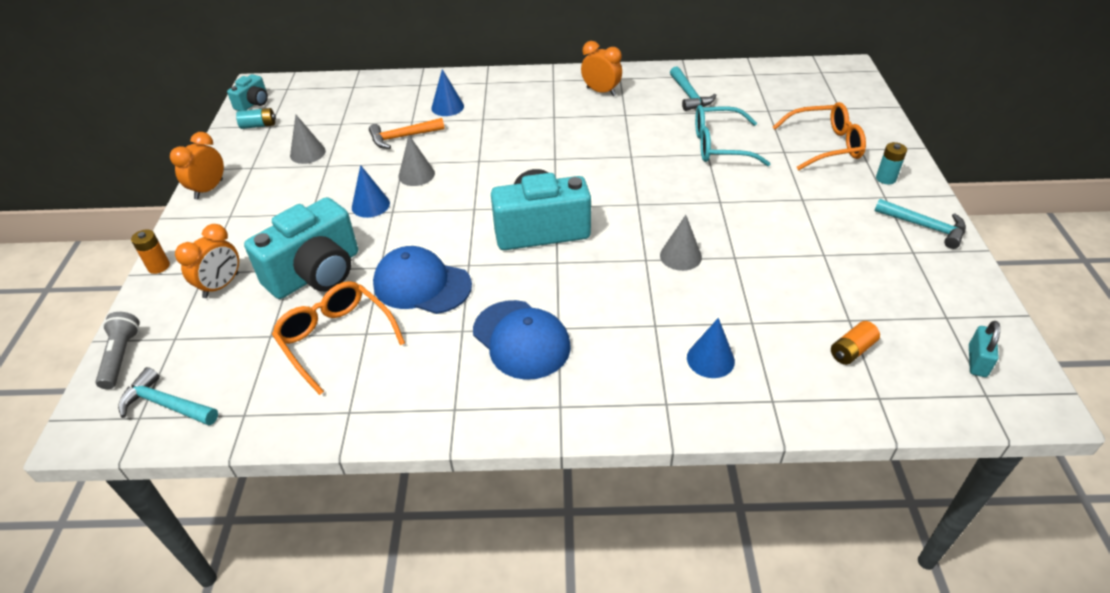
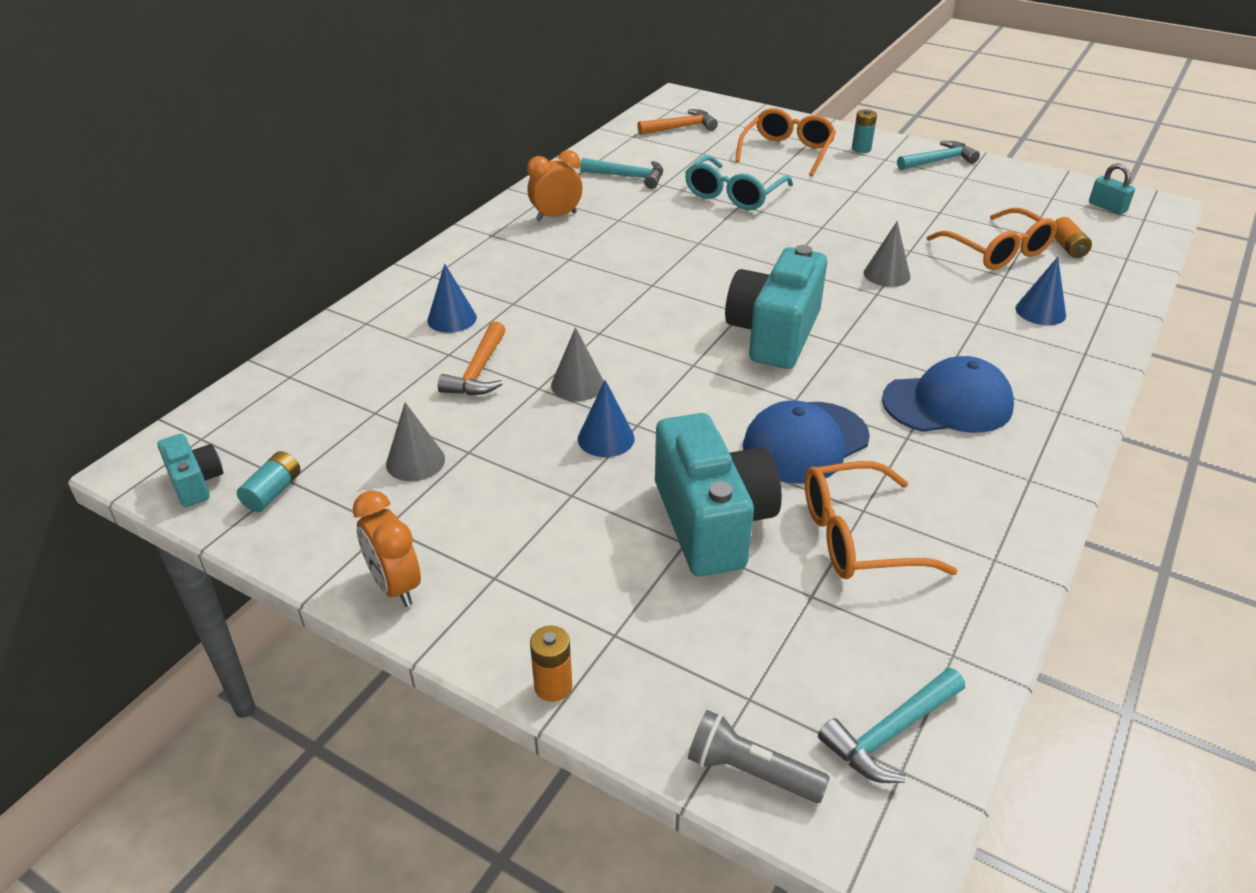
camera: 60 degrees left, 5 degrees down
orange clock [175,224,239,298] -> none
none -> orange hammer [637,109,718,135]
none -> orange glasses [927,208,1057,270]

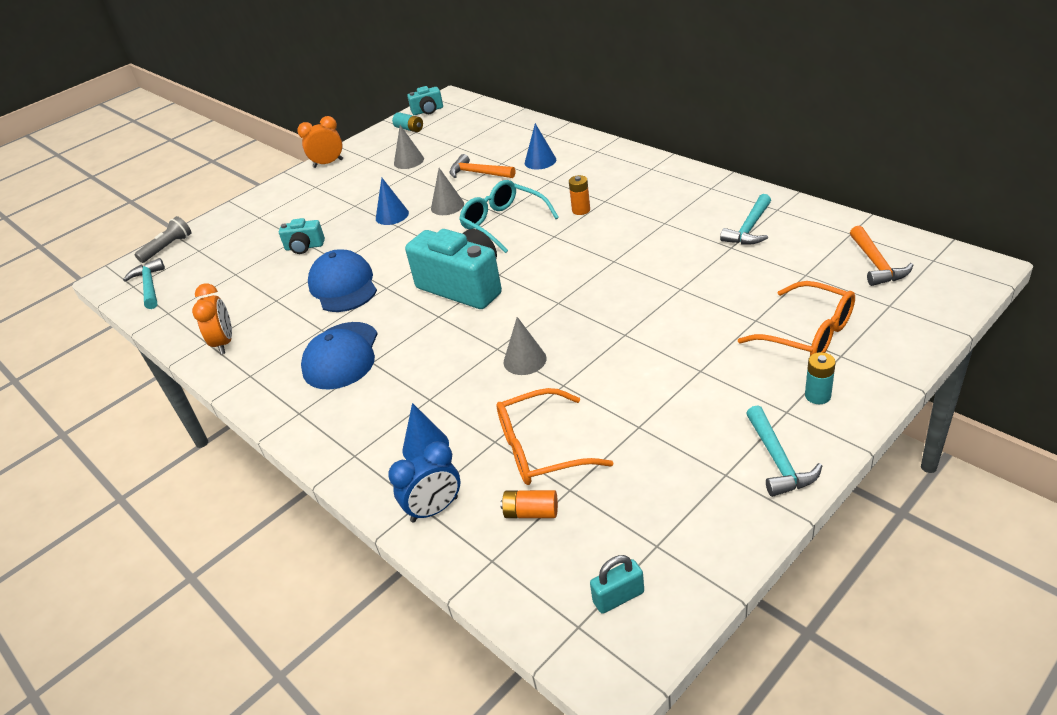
camera: 110 degrees right, 0 degrees up
orange clock [527,150,582,221] -> orange clock moved to [192,283,232,354]
orange battery [530,626,572,702] -> orange battery moved to [569,175,590,215]
turquoise camera [655,413,782,577] -> turquoise camera [279,218,325,254], size x0.49
turquoise glasses [685,155,793,210] -> turquoise glasses moved to [459,180,559,253]
orange glasses [805,461,958,579] -> none
none -> blue clock [388,442,460,523]

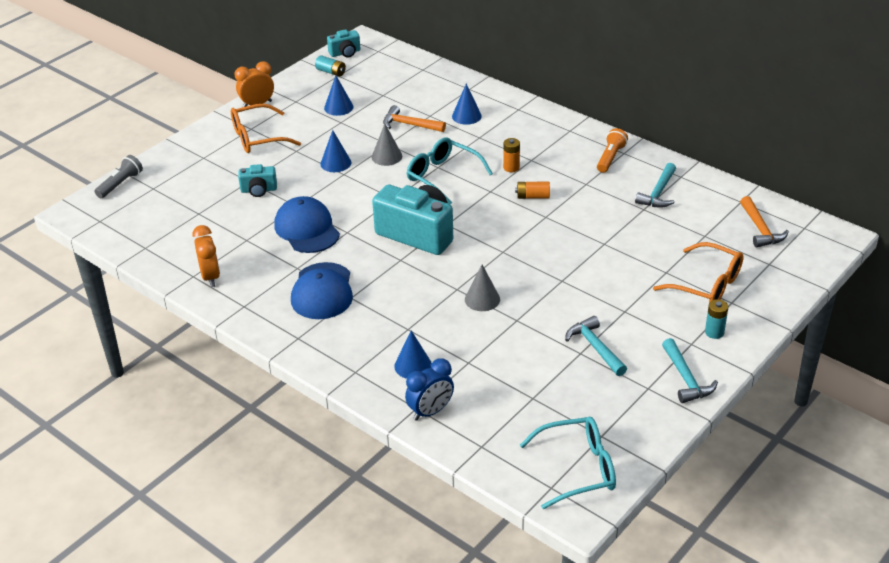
camera: 10 degrees left, 0 degrees up
turquoise hammer [123,258,165,309] -> turquoise hammer moved to [565,316,627,376]
grey cone [394,125,424,169] -> blue cone [324,76,353,116]
orange glasses [497,388,614,485] -> orange glasses moved to [231,104,301,153]
orange battery [500,490,558,518] -> orange battery moved to [515,182,550,199]
turquoise padlock [590,555,644,614] -> turquoise glasses [520,417,616,509]
none -> orange flashlight [597,128,628,173]

